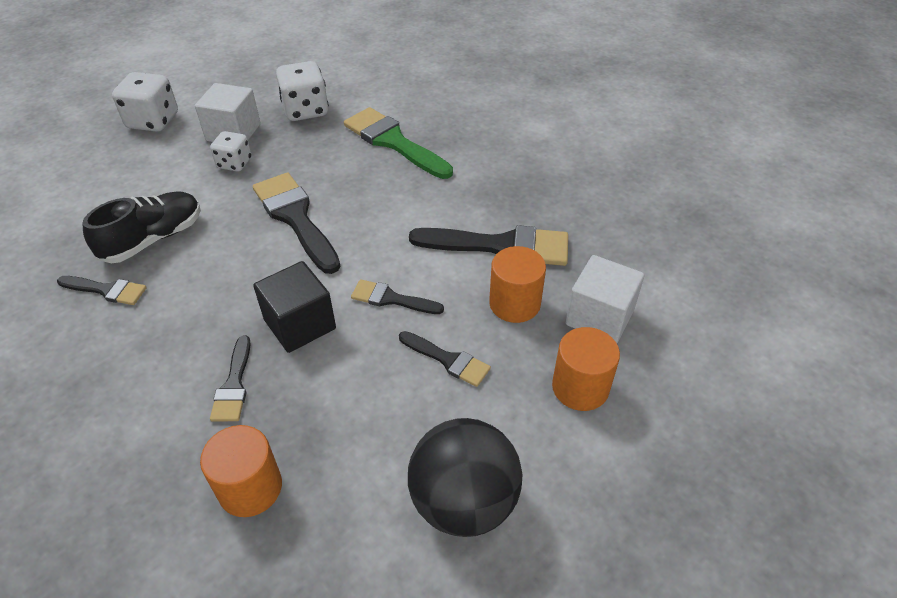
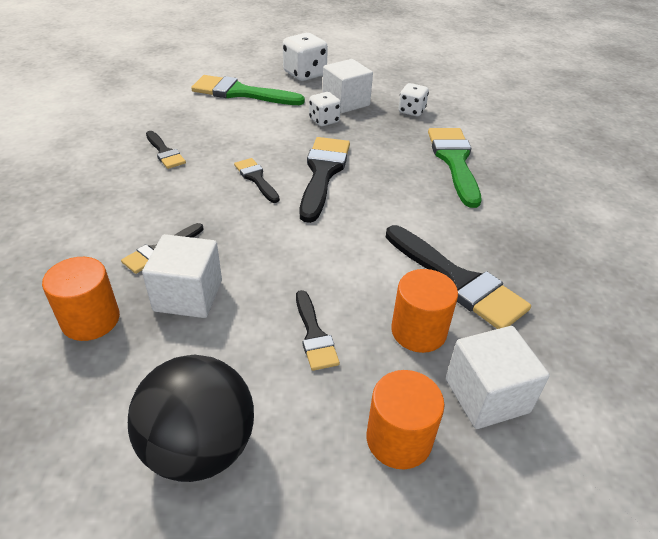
camera: 40 degrees right, 5 degrees down
black shoe [82,191,201,263] -> none
black cube [253,261,336,353] -> none
white dice [276,61,329,121] -> white dice [398,83,429,116], size x0.63
black brush [351,279,444,314] -> black brush moved to [234,158,280,203]
none -> white cube [142,234,222,318]
none -> green brush [191,75,305,105]

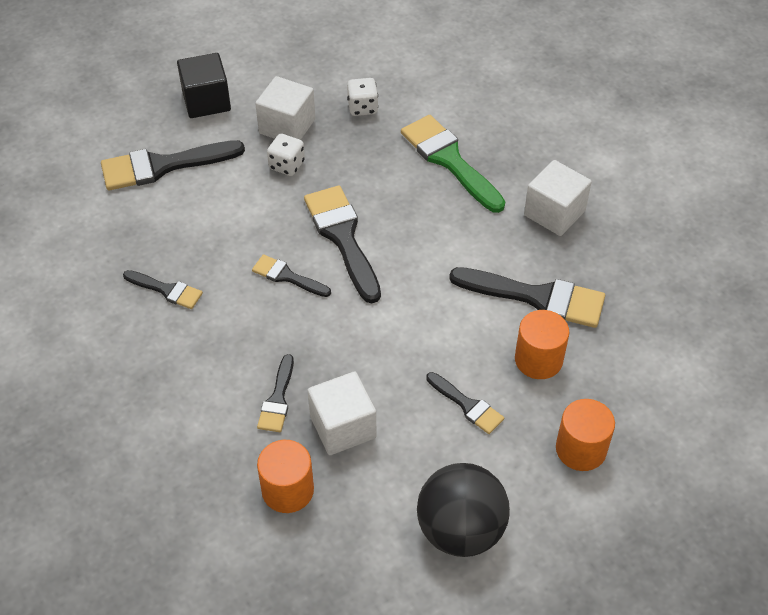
camera: 30 degrees left, 10 degrees up
green brush [191,75,305,105] -> black brush [101,140,245,191]
white dice [283,33,328,81] -> black cube [177,53,231,118]
white cube [446,326,550,429] -> white cube moved to [524,160,592,236]

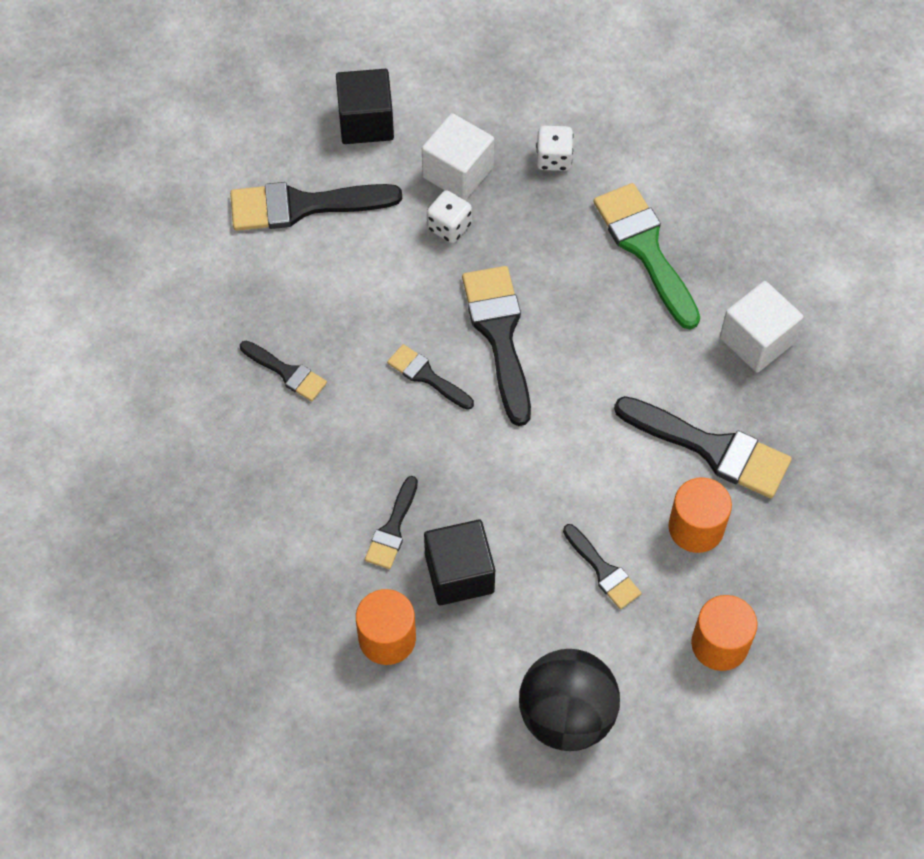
camera: 10 degrees right, 10 degrees up
white cube [308,371,376,455] -> black cube [424,520,495,605]

